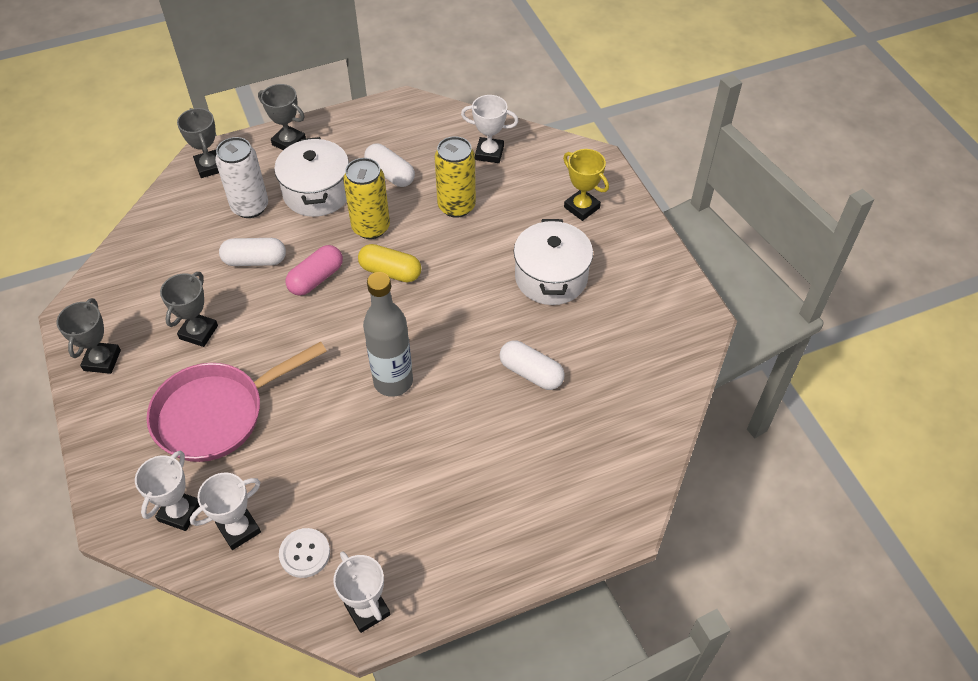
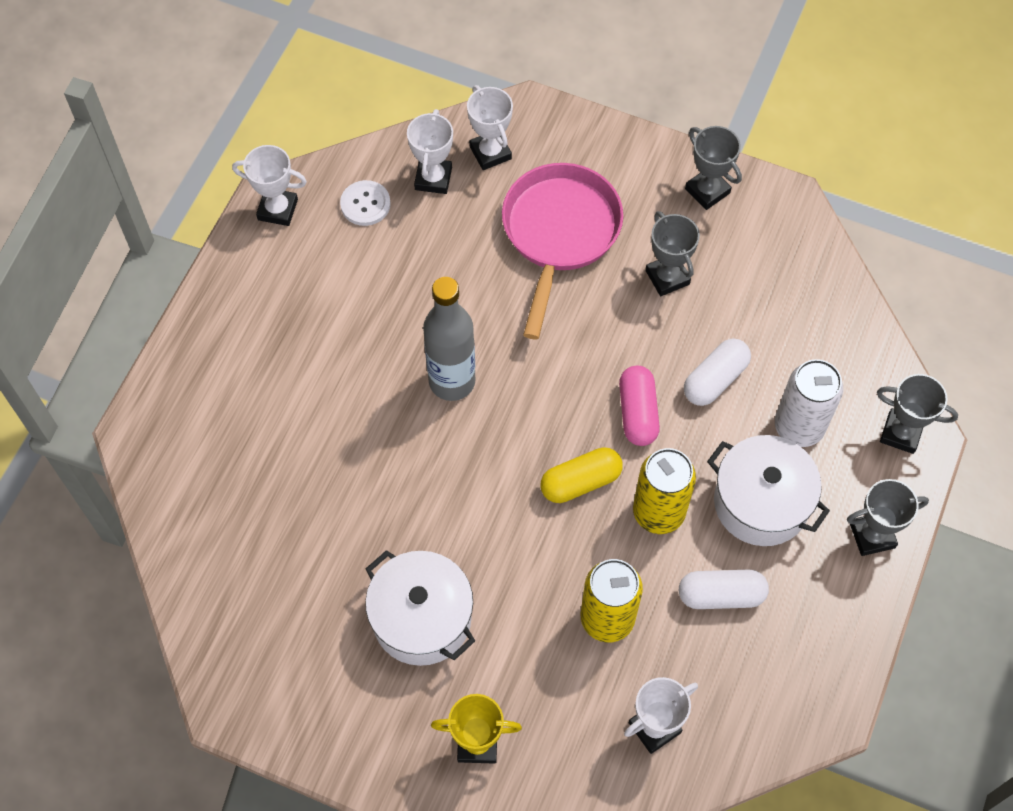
camera: 135 degrees right, 10 degrees up
white capsule [500,341,565,390] -> none

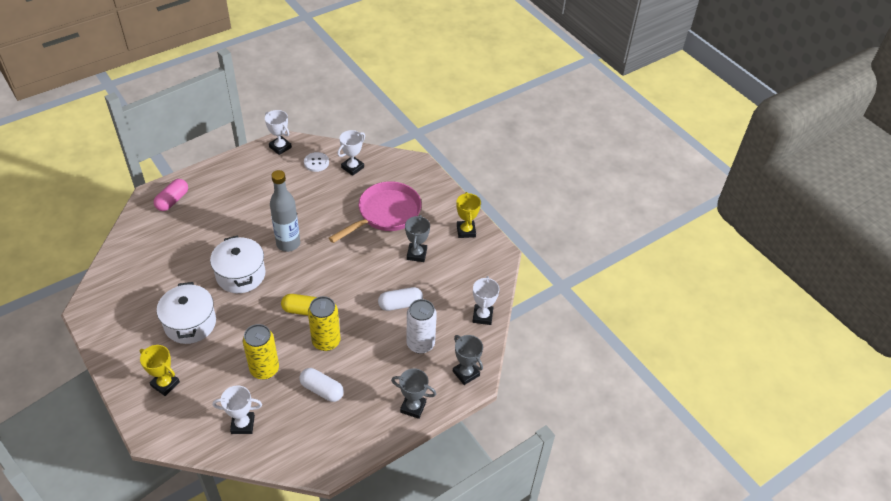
camera: 30 degrees right, 15 degrees down
white trophy [467,85,513,170] -> white trophy moved to [473,276,500,325]
pink capsule [619,366,660,446] -> pink capsule moved to [153,179,188,211]
grey trophy [685,126,742,210] -> yellow trophy [456,192,481,238]
white pot [707,435,830,546] -> white pot moved to [210,235,265,293]

